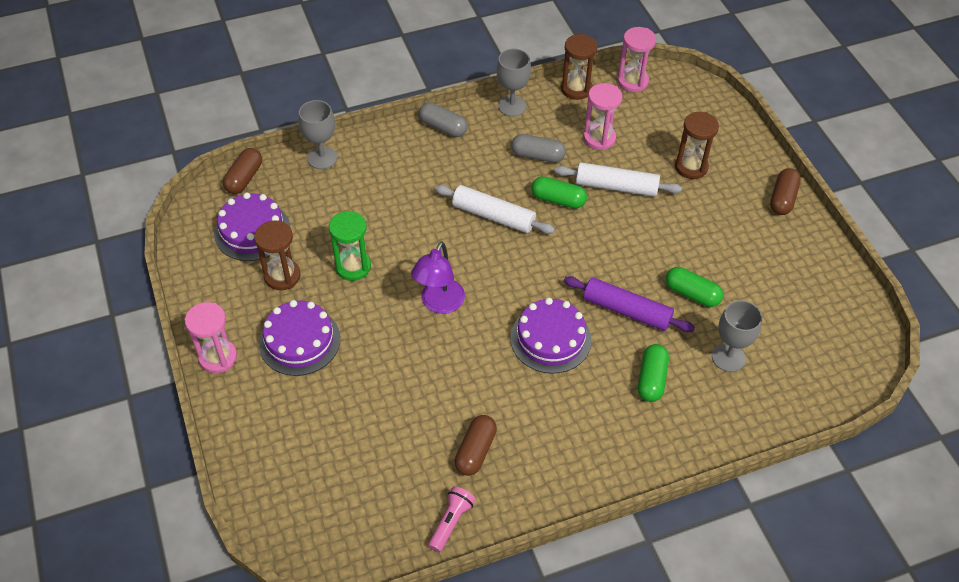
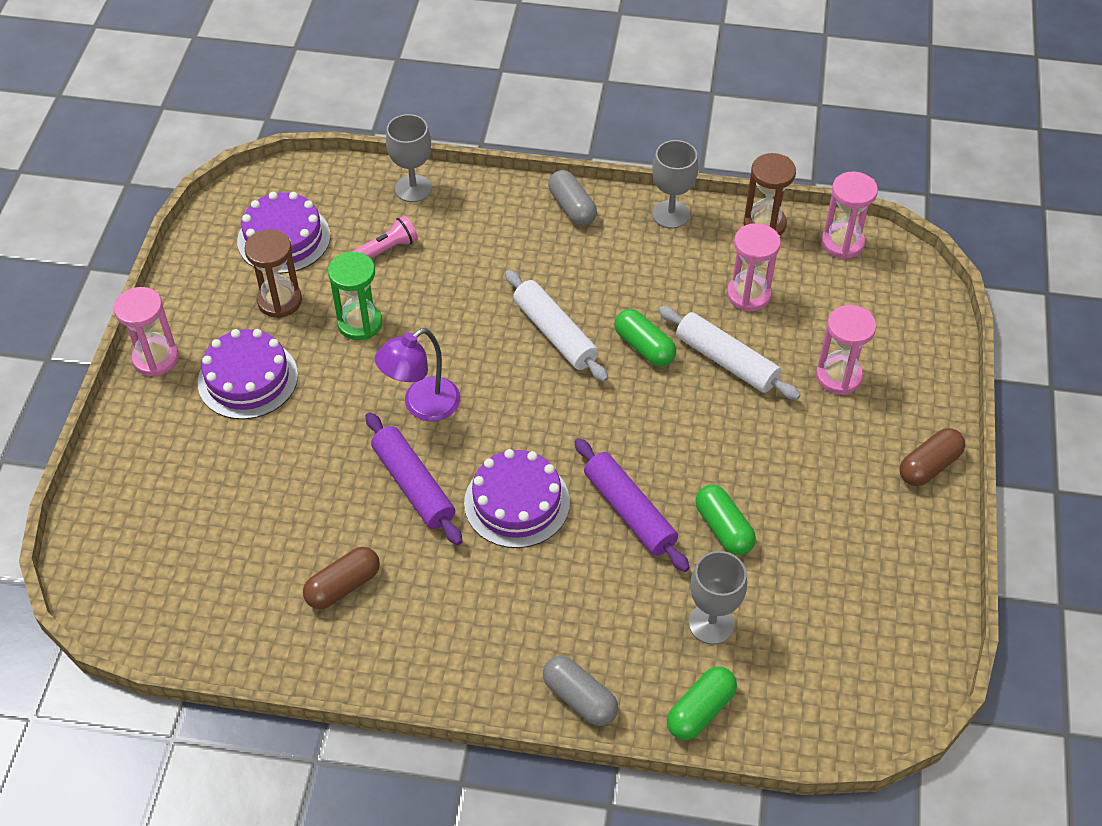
camera: 30 degrees right, 0 degrees up
brown capsule [223,148,262,194] -> none
pink flashlight [428,486,475,552] -> pink flashlight moved to [352,216,418,259]
grey capsule [511,134,566,163] -> grey capsule moved to [543,656,618,726]
green capsule [638,344,669,402] -> green capsule moved to [667,667,737,740]
brown hourglass [675,112,719,179] -> pink hourglass [816,305,877,395]
none -> purple rolling pin [366,412,462,545]

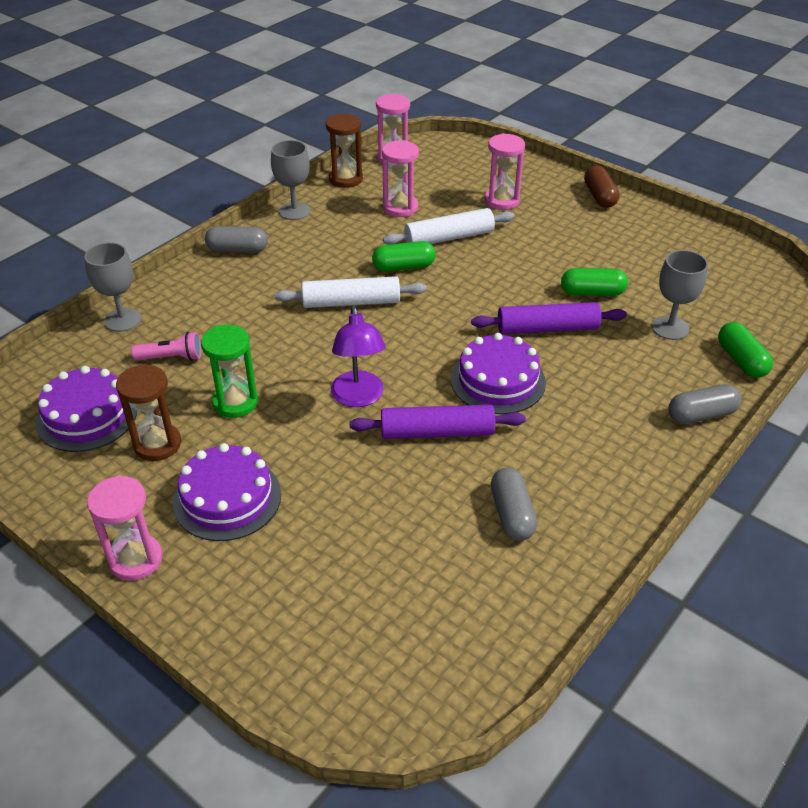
camera: 60 degrees left, 10 degrees down
brown capsule [303,547,380,609] -> grey capsule [491,468,537,541]
pink flashlight [352,216,418,259] -> pink flashlight turned 90 degrees clockwise [131,332,201,361]

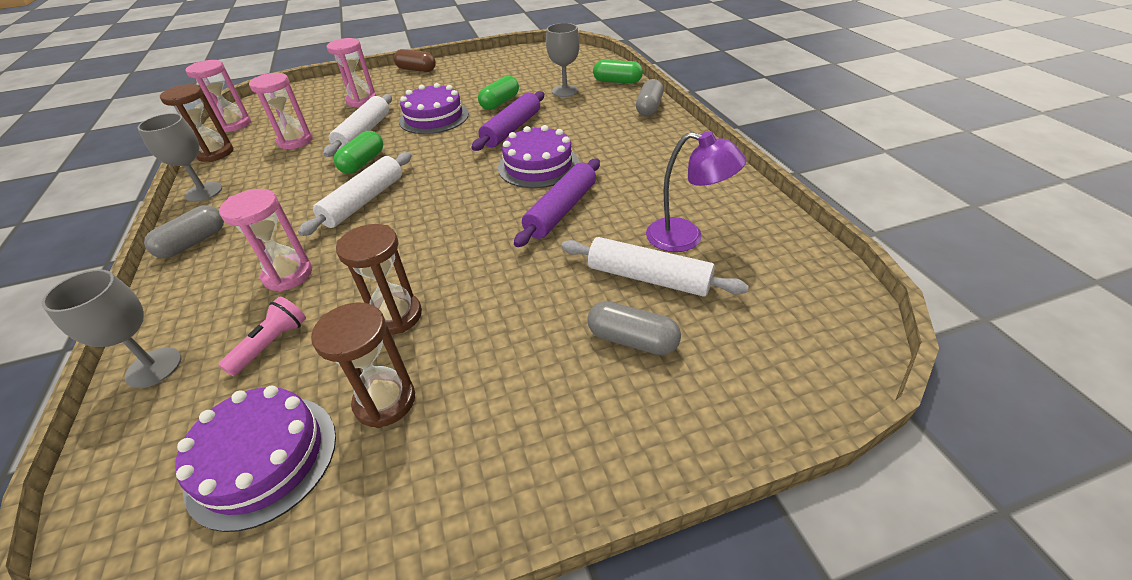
camera: 55 degrees left, 0 degrees up
pink hourglass [87,475,163,581] -> pink hourglass moved to [219,189,312,292]
purple cake [173,443,281,541] -> purple cake moved to [399,83,469,134]
green hourglass [201,325,258,418] -> brown hourglass [336,224,422,335]
purple lamp [331,306,386,407] -> purple lamp moved to [646,131,746,252]
grey capsule [491,468,537,541] -> grey capsule moved to [587,301,681,355]
none -> white rolling pin [561,237,748,297]

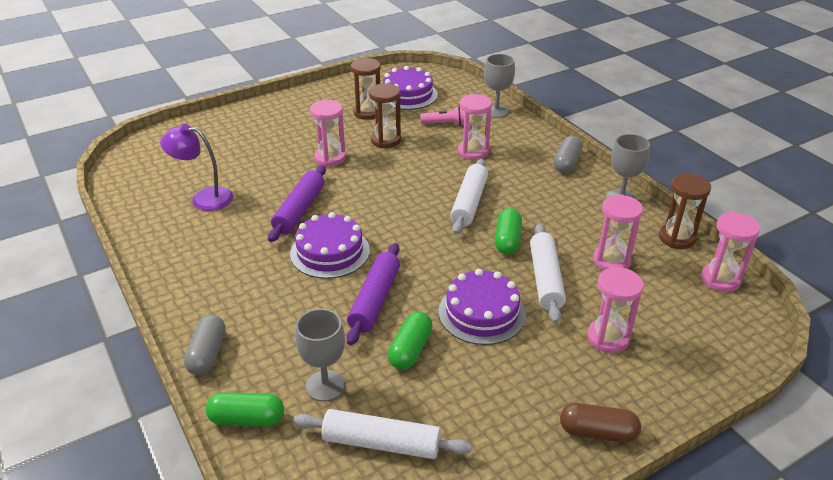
camera: 165 degrees right, 5 degrees down
pink flashlight [218,297,306,376] -> pink flashlight turned 105 degrees counterclockwise [420,106,464,126]
white rolling pin [561,237,748,297] -> white rolling pin moved to [293,409,472,459]
grey capsule [587,301,681,355] -> none
none -> pink hourglass [310,100,346,167]

